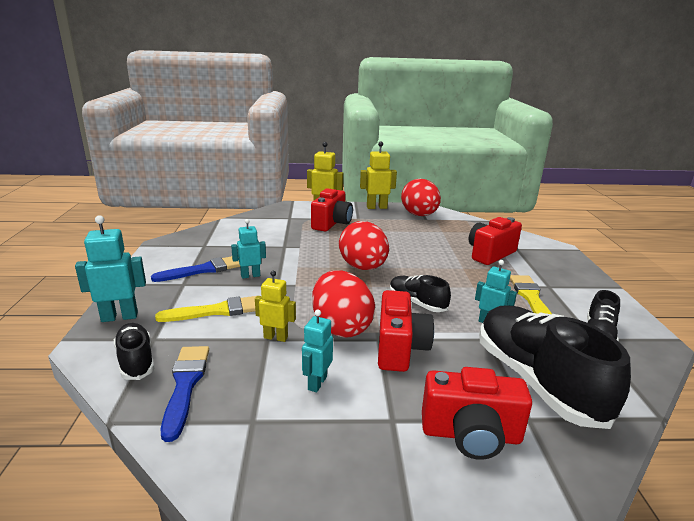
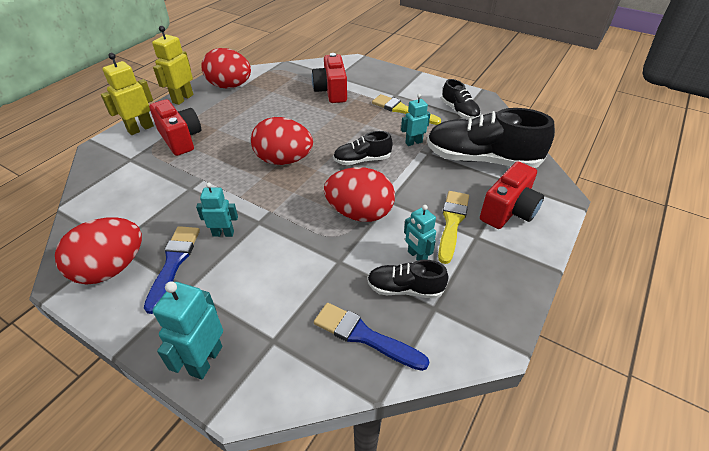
camera: 55 degrees left, 20 degrees up
black shoe [114,323,155,380] -> black shoe moved to [367,260,449,299]
yellow brush [155,296,256,322] -> yellow brush moved to [438,191,469,264]
turquoise robot [231,219,266,279] -> turquoise robot turned 75 degrees clockwise [196,182,238,237]
yellow robot [255,271,296,342] -> none
red camera [378,290,434,372] -> none
none -> red egg [55,217,142,285]

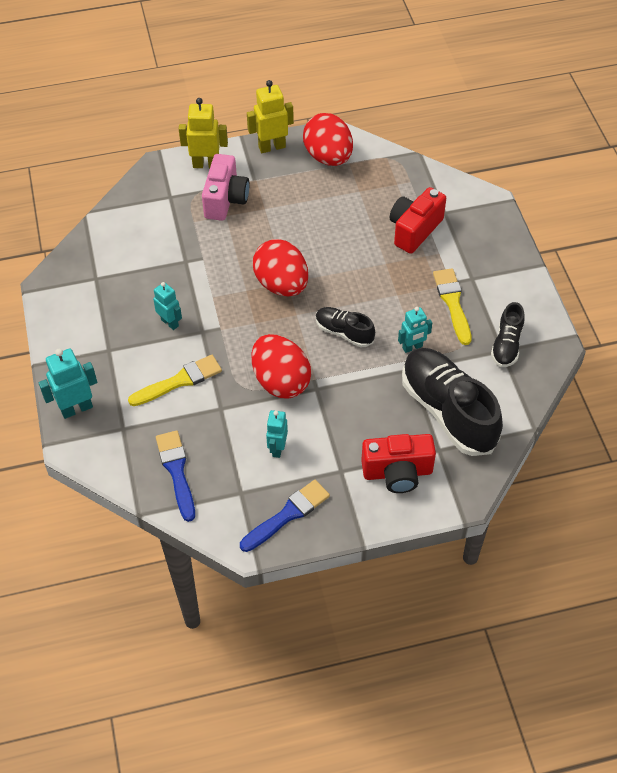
camera: 45 degrees right, 10 degrees up
red egg [55,217,142,285] -> none
blue brush [144,226,200,314] -> blue brush moved to [240,480,330,552]
red camera [149,99,201,156] -> pink camera [202,154,249,221]
black shoe [367,260,449,299] -> none
turquoise robot [401,94,430,146] -> turquoise robot turned 135 degrees clockwise [398,307,432,353]
yellow brush [438,191,469,264] -> yellow brush moved to [128,355,222,406]

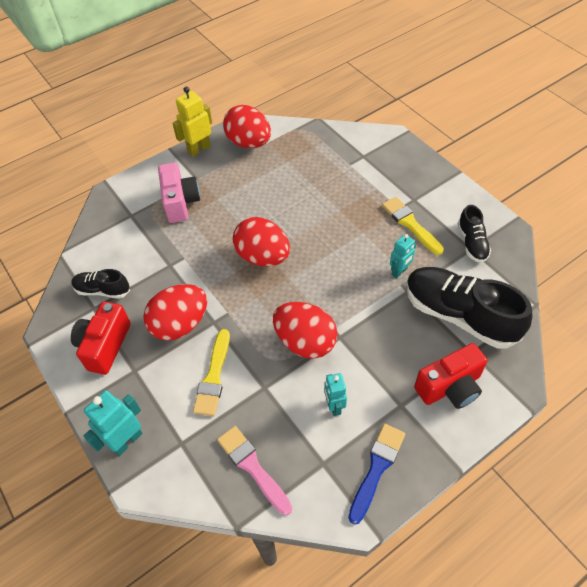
camera: 20 degrees left, 0 degrees up
yellow brush [128,355,222,406] -> yellow brush turned 150 degrees clockwise [193,329,230,416]
turquoise robot [153,282,182,330] -> red egg [143,284,207,341]
blue brush [156,431,195,522] -> pink brush [217,426,292,515]
yellow robot [179,98,228,168] -> none
black shoe [316,307,375,347] -> black shoe moved to [71,269,130,299]
red camera [390,187,446,254] -> red camera moved to [71,302,131,375]

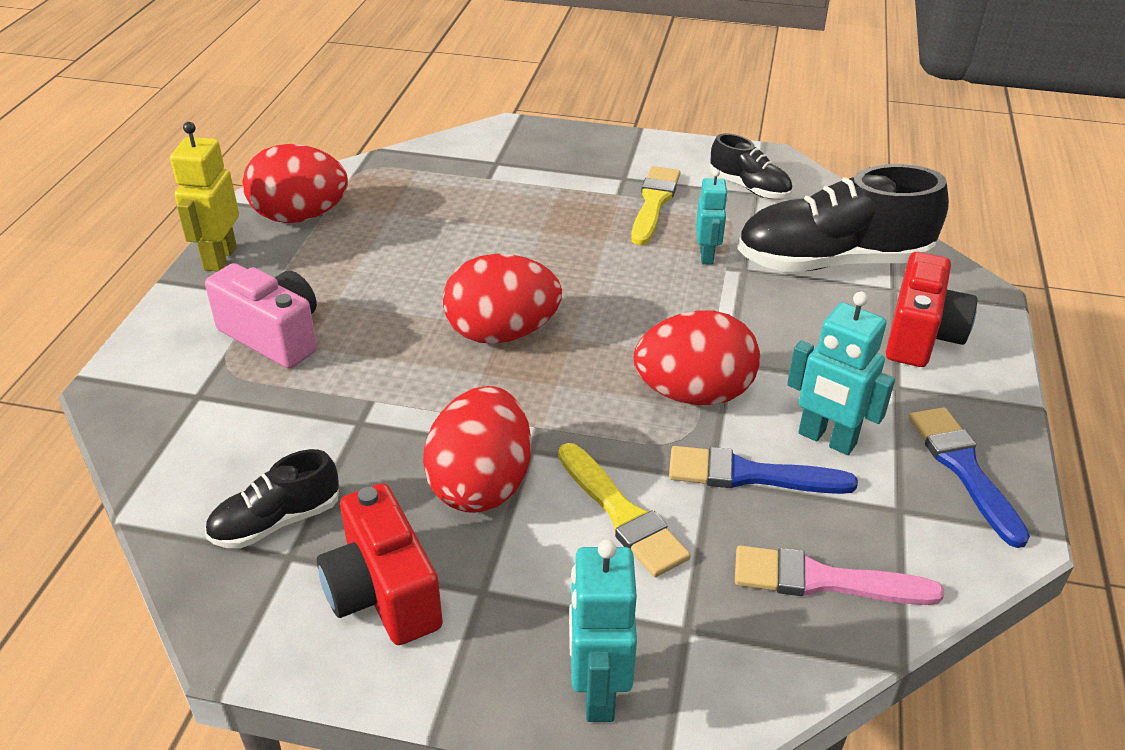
camera: 45 degrees left, 15 degrees down
turquoise robot [324,373,347,416] -> turquoise robot [787,292,895,455], size x1.51
yellow brush [382,197,444,255] -> yellow brush turned 90 degrees clockwise [631,166,680,245]
none -> blue brush [669,446,858,494]

